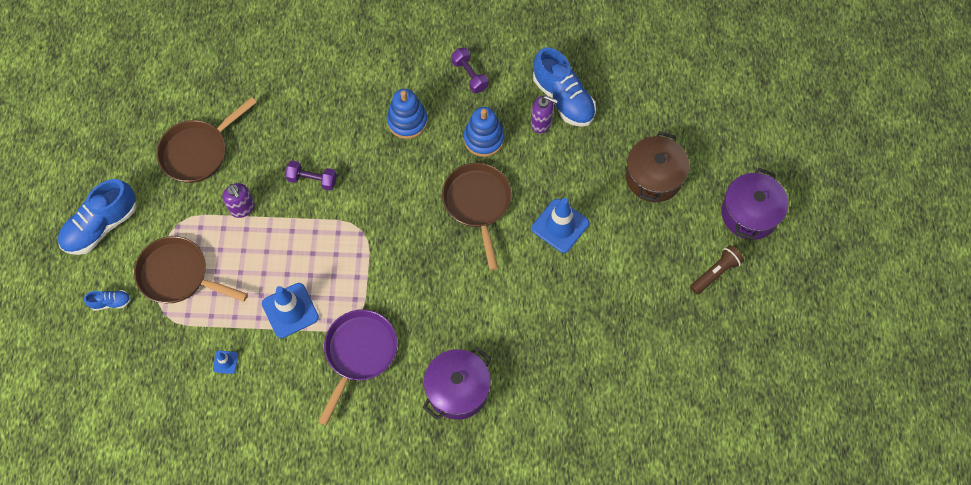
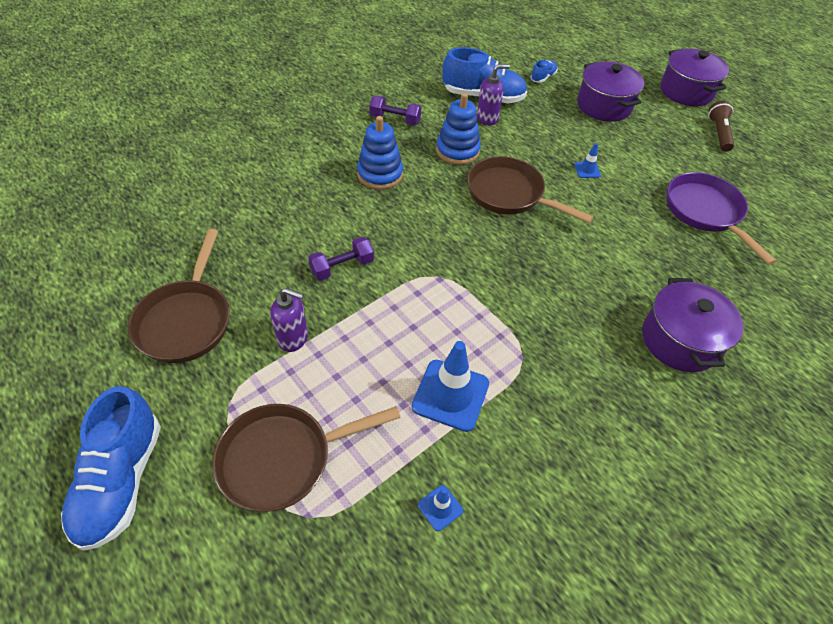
camera: 45 degrees left, 15 degrees down
blue shoe [84,290,131,311] -> blue shoe moved to [530,60,558,83]
purple pan [318,310,397,425] -> purple pan moved to [666,172,777,265]
blue traffic cone [532,198,589,253] -> blue traffic cone [574,143,601,178], size x0.48
brown pot [626,131,689,202] -> purple pot [577,61,644,122]

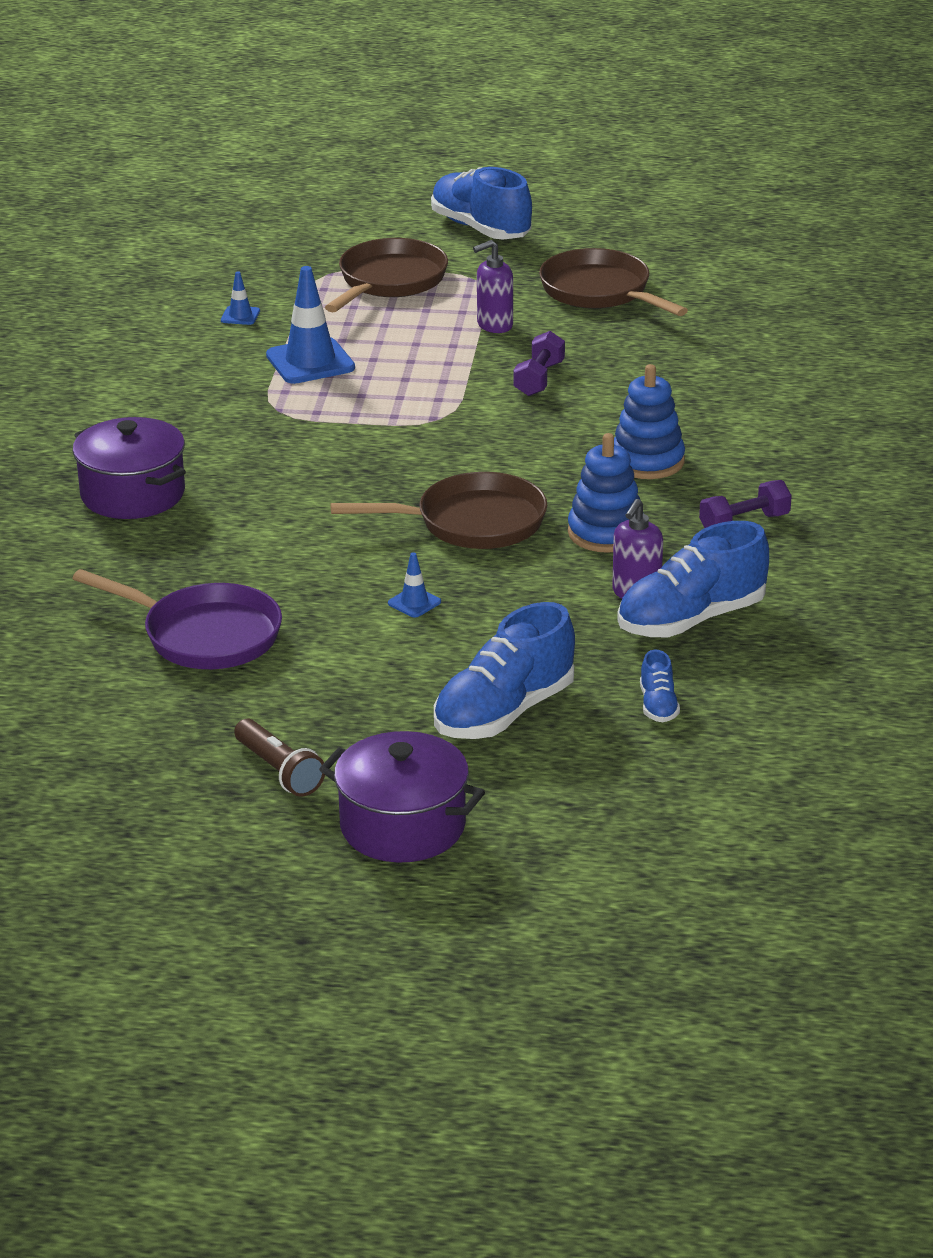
camera: 140 degrees right, 20 degrees down
purple pot [577,61,644,122] -> blue shoe [434,602,575,739]

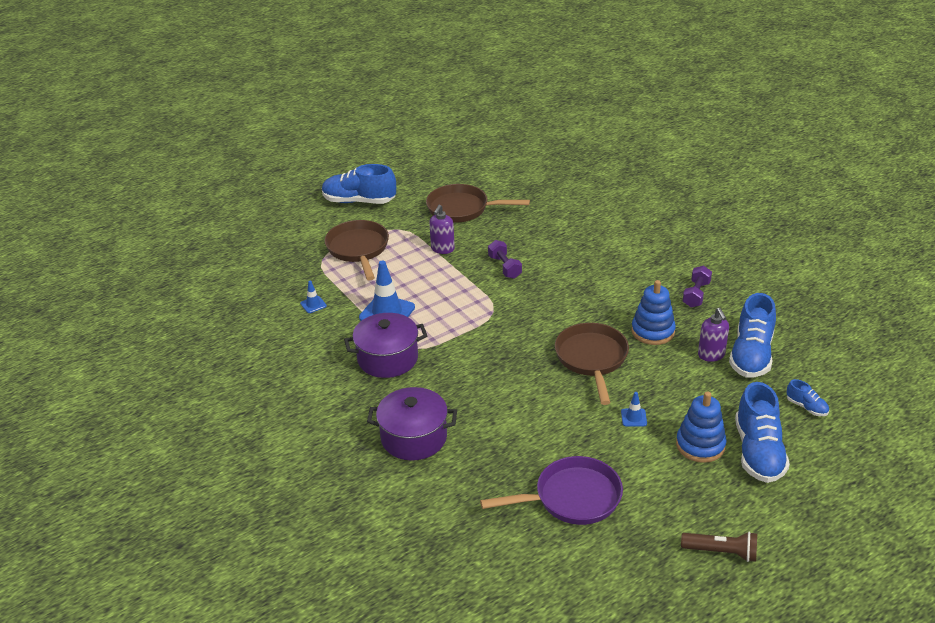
camera: 40 degrees left, 5 degrees up
purple pot [319,731,485,862] -> purple pot moved to [344,313,427,378]
brown pan [330,472,547,549] -> brown pan turned 45 degrees counterclockwise [555,323,629,405]
blue stacking toy [614,364,685,479] -> blue stacking toy moved to [676,391,727,463]

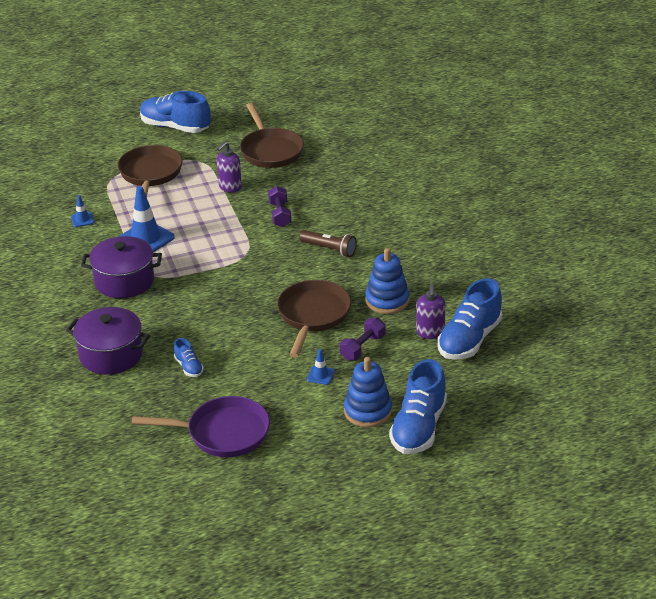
camera: 15 degrees right, 0 degrees up
brown pan [426,184,530,223] -> brown pan turned 135 degrees counterclockwise [240,103,304,168]
brown flashlight [681,532,757,562] -> brown flashlight moved to [299,230,357,257]
purple dumbbell [683,266,712,308] -> purple dumbbell moved to [340,317,385,361]
blue shoe [786,379,829,416] -> blue shoe moved to [174,338,204,377]

